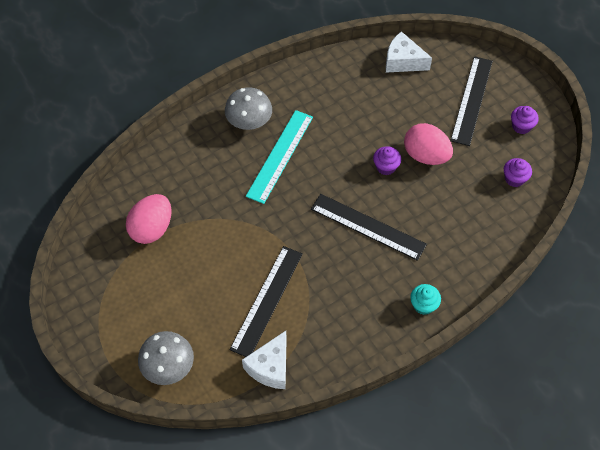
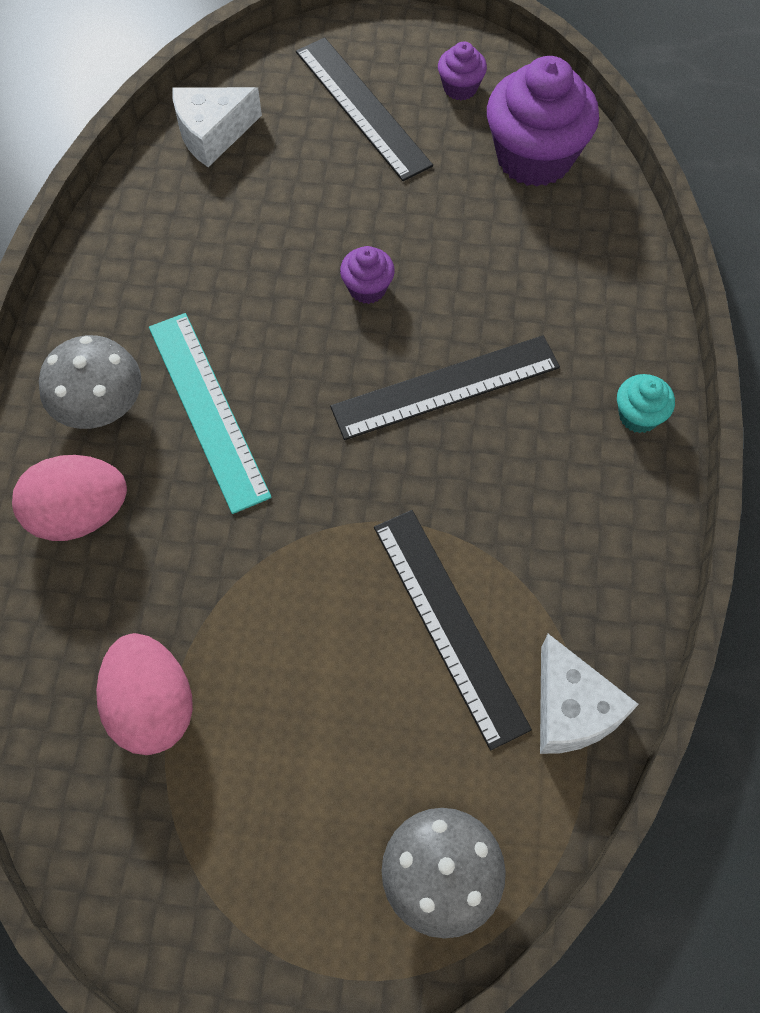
camera: 50 degrees left, 5 degrees up
pink egg [404,123,453,165] -> pink egg moved to [12,455,127,541]
purple cupcake [504,158,532,187] -> purple cupcake [487,56,599,187], size x2.14

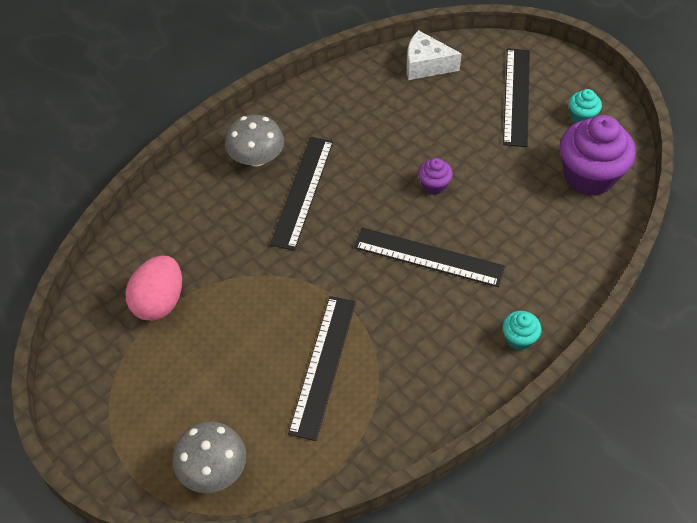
camera: 40 degrees right, 10 degrees down
pink egg [12,455,127,541] -> none
turquoise ruler [149,313,272,514] -> black ruler [270,137,333,251]
purple cupcake [438,41,487,100] -> turquoise cupcake [569,89,602,123]
white cheese [540,634,639,754] -> none

